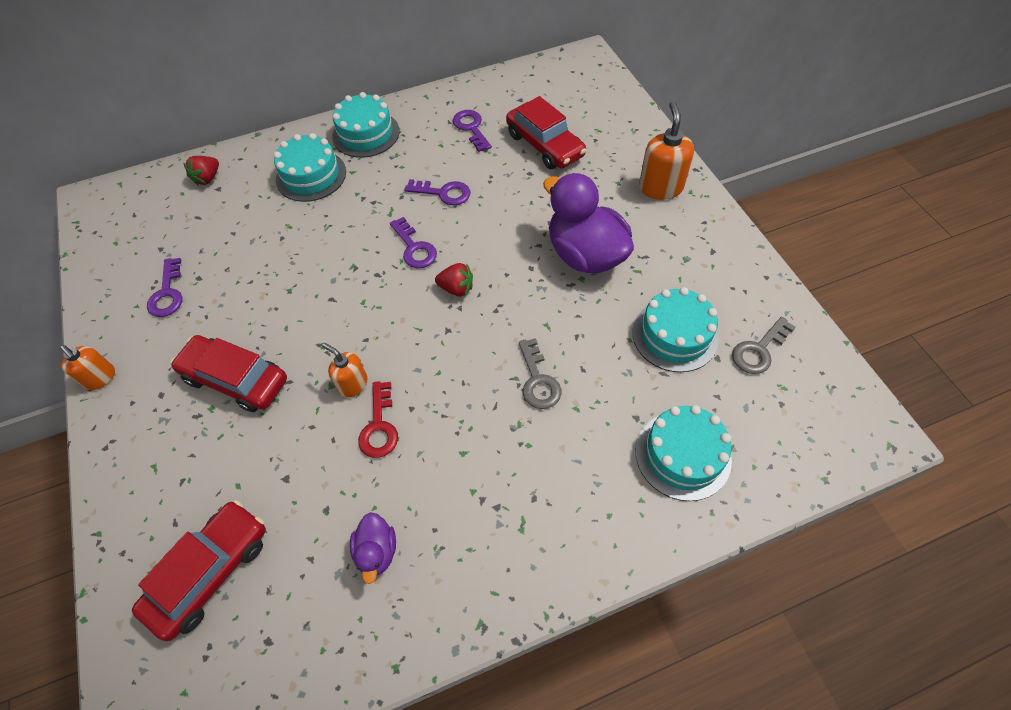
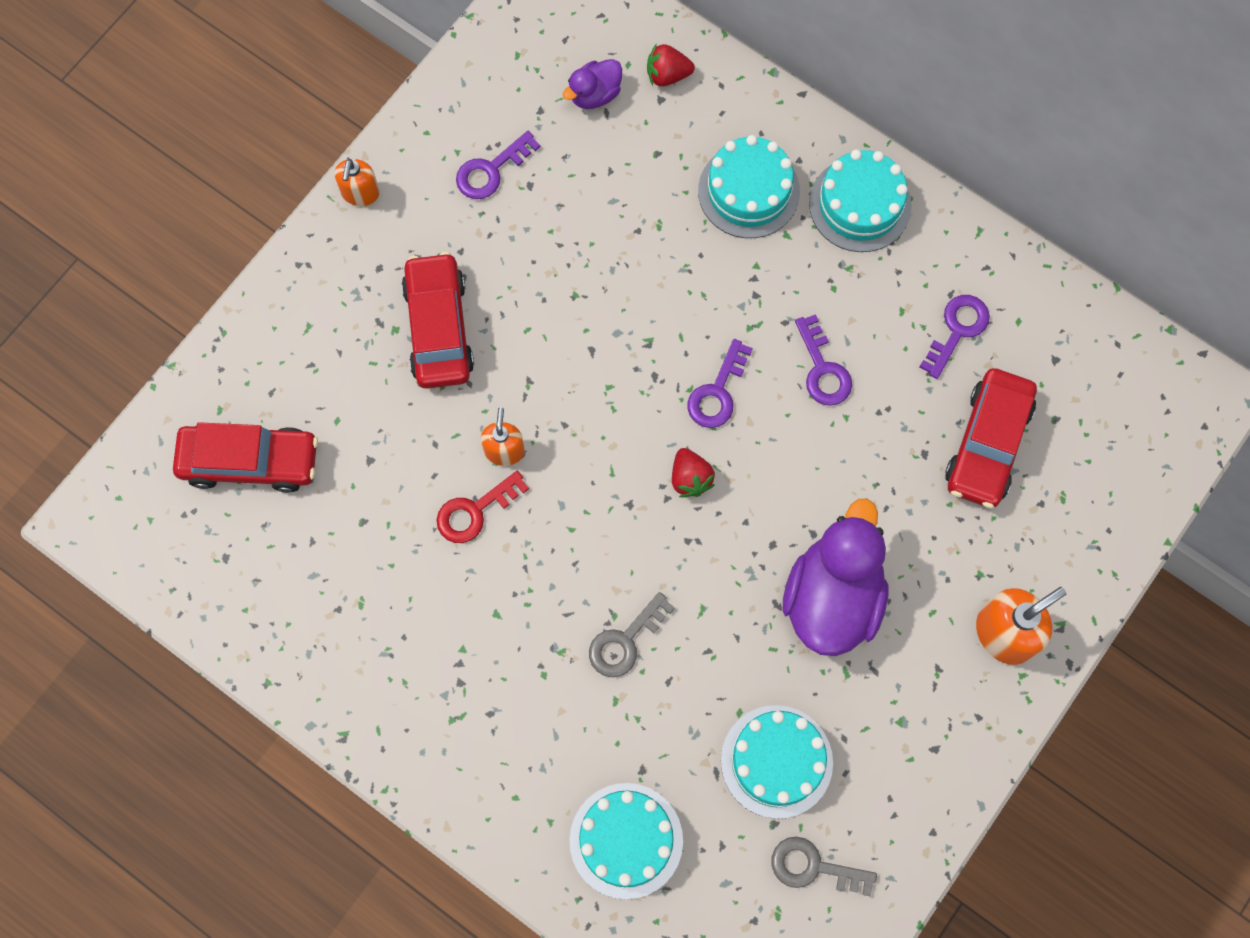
camera: 55 degrees right, 15 degrees up
purple duck [350,512,396,584] -> purple duck moved to [563,59,622,109]

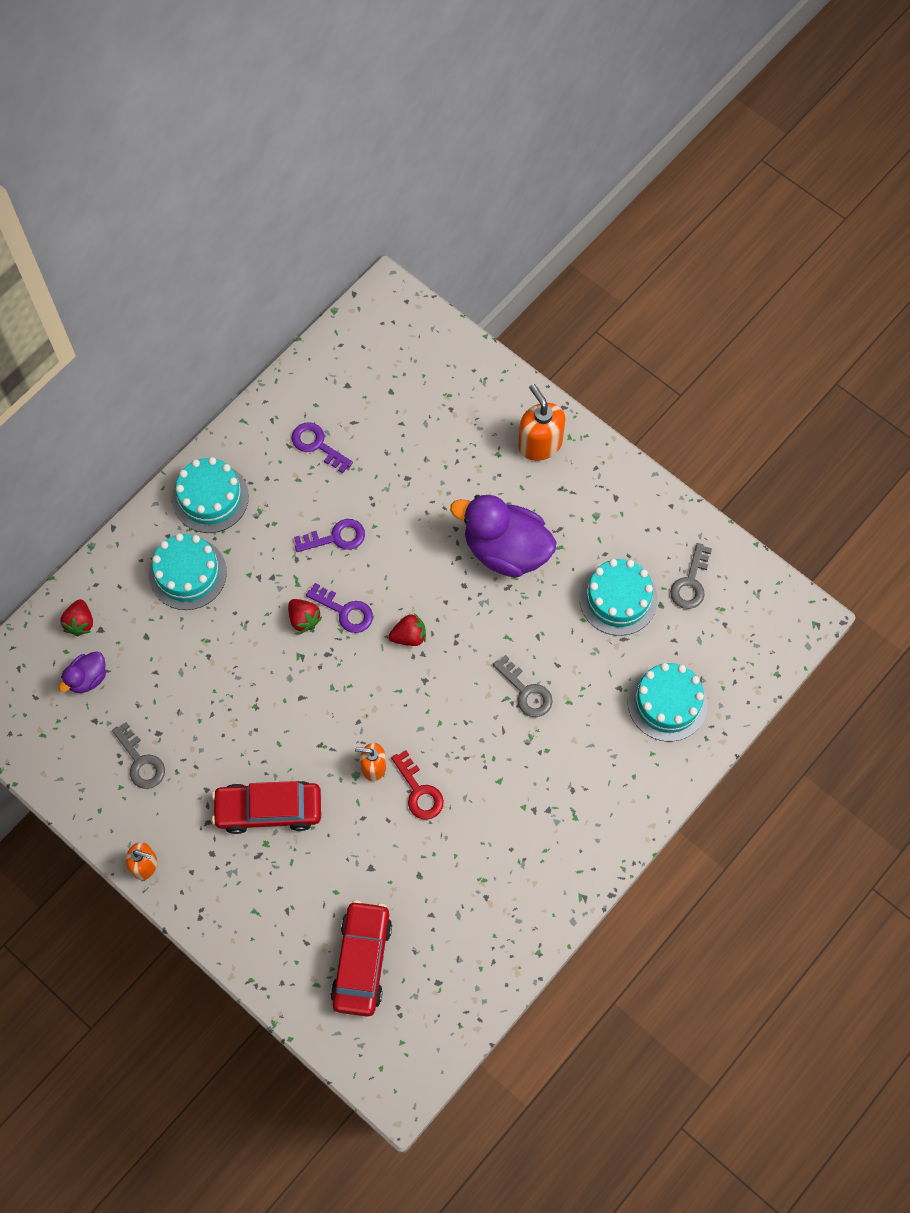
camera: 85 degrees left, 5 degrees down
purple key [456,131,540,199] -> grey key [112,722,165,789]
purple duck [563,59,622,109] -> purple duck turned 75 degrees clockwise [59,652,106,693]
red car [945,368,1037,508] -> none
none -> red strawberry [288,599,322,634]

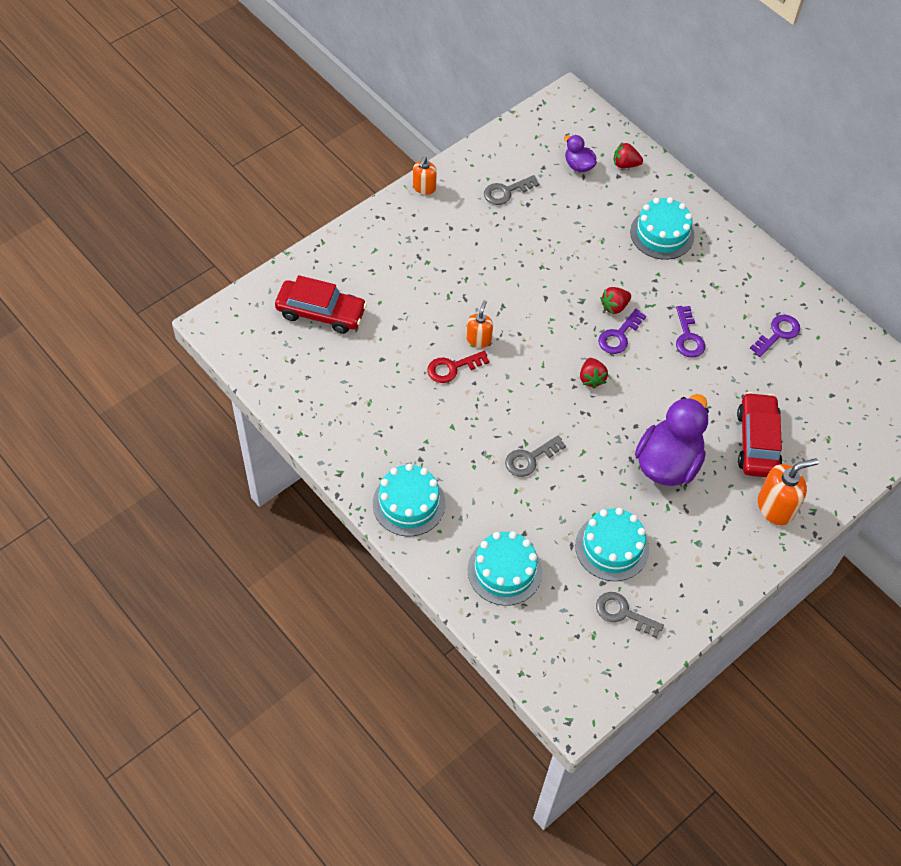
camera: 95 degrees right, 10 degrees down
turquoise cake [172,457,249,533] -> turquoise cake moved to [373,464,445,536]
red car [212,781,321,834] -> red car moved to [737,392,783,477]

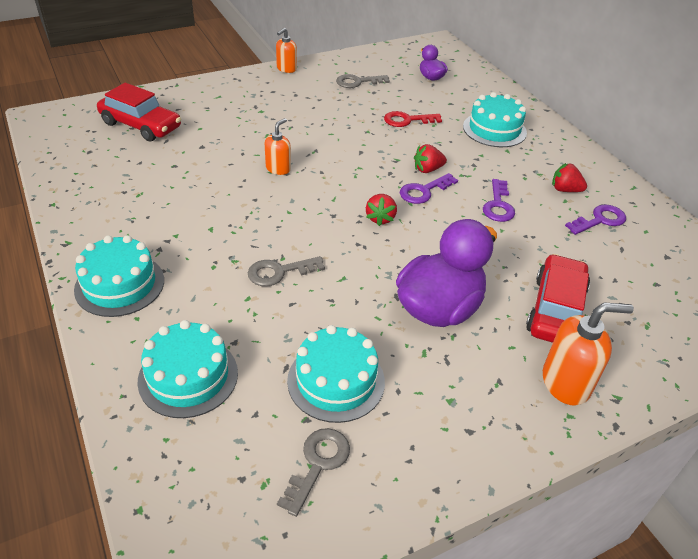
camera: 15 degrees right, 15 degrees down
red key [427,351,489,383] -> red key moved to [384,111,442,127]
grey key [596,592,664,638] -> grey key turned 75 degrees clockwise [277,428,350,517]
red strawberry [614,142,643,168] -> red strawberry moved to [552,163,587,192]

